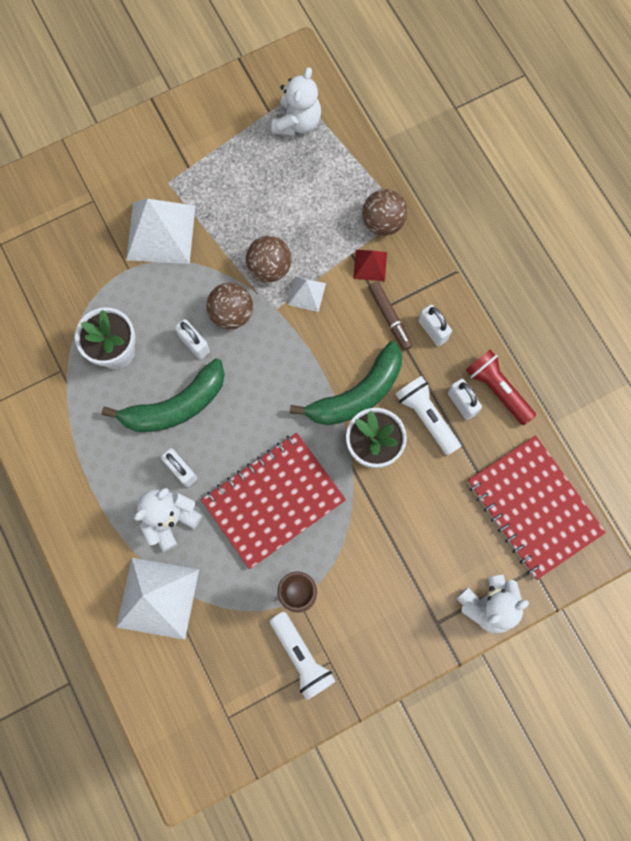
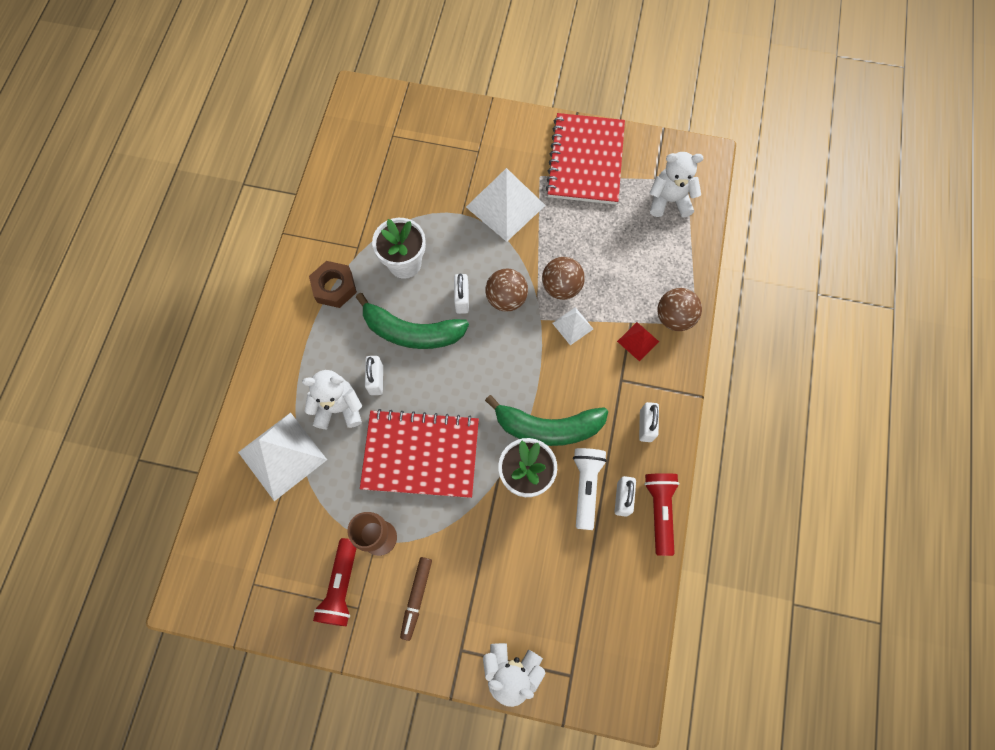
camera: 40 degrees right, 5 degrees down
white flashlight [270,612,336,700] -> red flashlight [313,538,357,626]
white teddy bear [272,67,321,136] -> white teddy bear turned 150 degrees counterclockwise [649,152,703,217]
brown marker [368,282,412,350] -> brown marker moved to [400,557,432,641]
red notebook [467,435,606,580] -> red notebook moved to [546,113,625,205]
none -> brown nut [309,261,357,308]

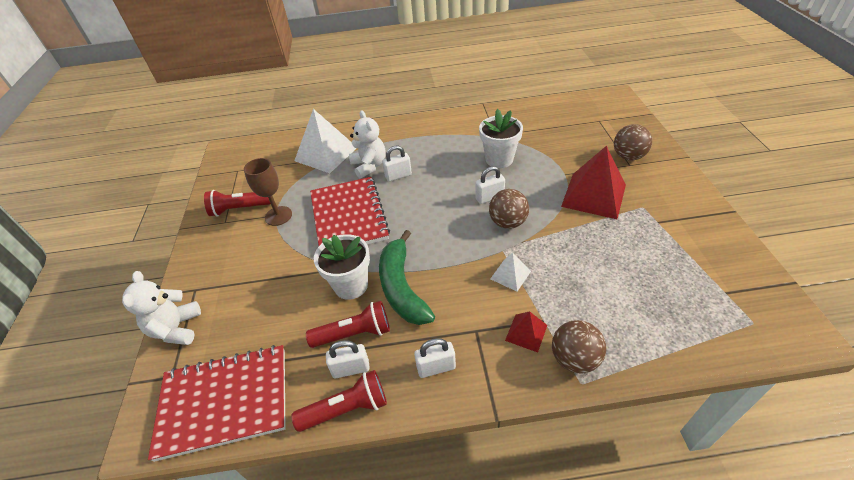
camera: 75 degrees right, 25 degrees down
brown nut [309,261,357,308] -> none
green banana [356,293,469,349] -> none
brown marker [400,557,432,641] -> none
white pyramid [466,168,546,242] -> red pyramid [561,146,626,219]
brown ball [542,257,585,300] -> brown ball moved to [614,124,652,161]
red notebook [546,113,625,205] -> red notebook moved to [148,345,286,462]
white flashlight [573,448,607,530] -> red flashlight [306,301,390,348]
white teddy bear [649,152,703,217] -> none

